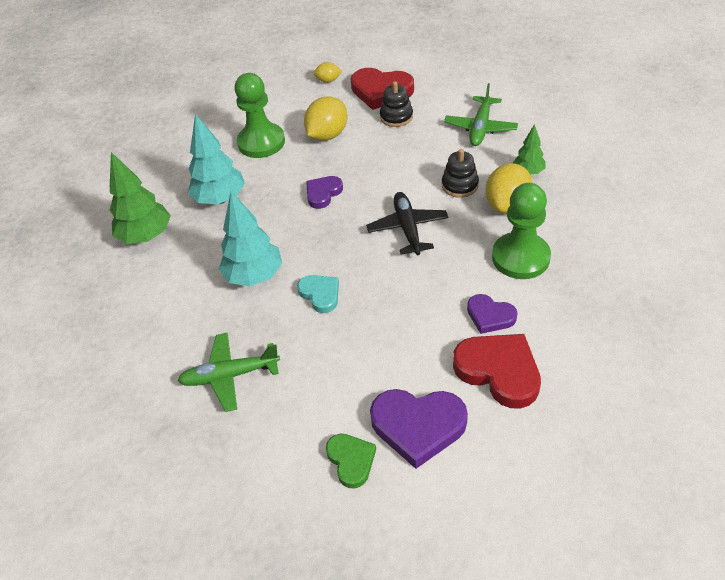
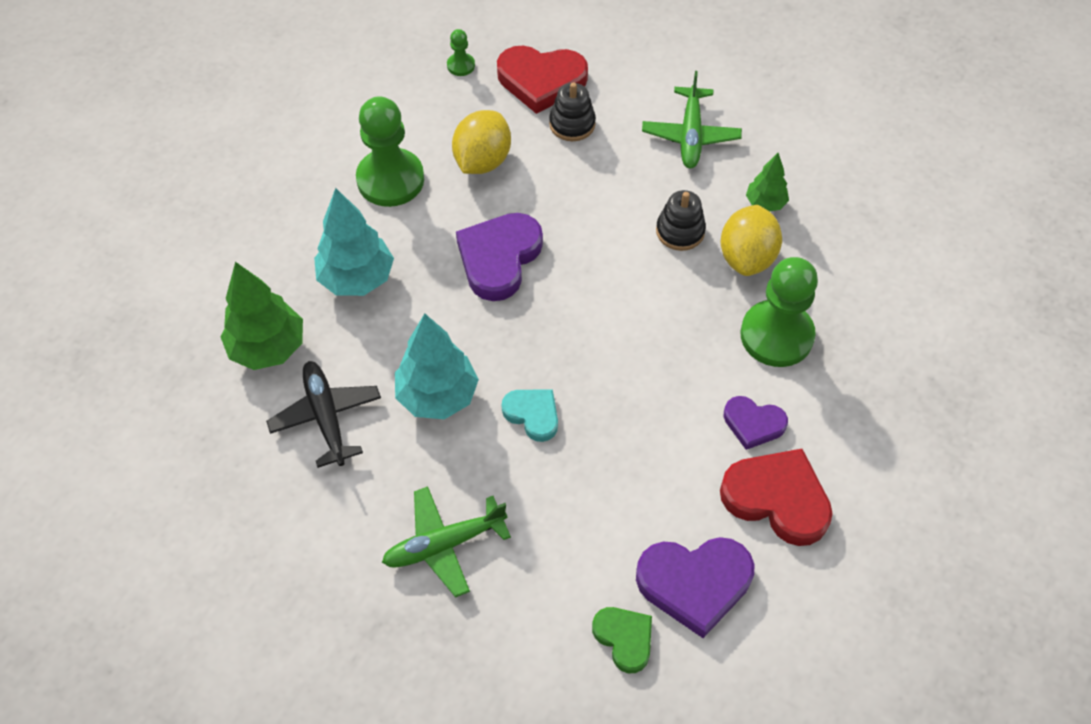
camera: 15 degrees left, 10 degrees up
purple heart [306,176,343,209] -> purple heart [456,213,543,301], size x1.71
yellow lemon [314,62,342,83] -> green pawn [447,29,475,76]
black plane [366,192,448,255] -> black plane moved to [266,361,381,468]

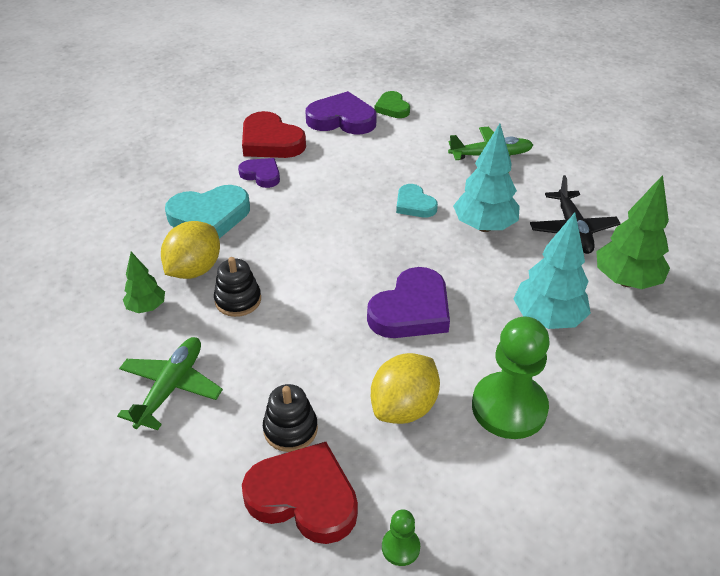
camera: 165 degrees left, 15 degrees down
green pawn [740,257,818,367] -> turquoise heart [165,185,250,239]

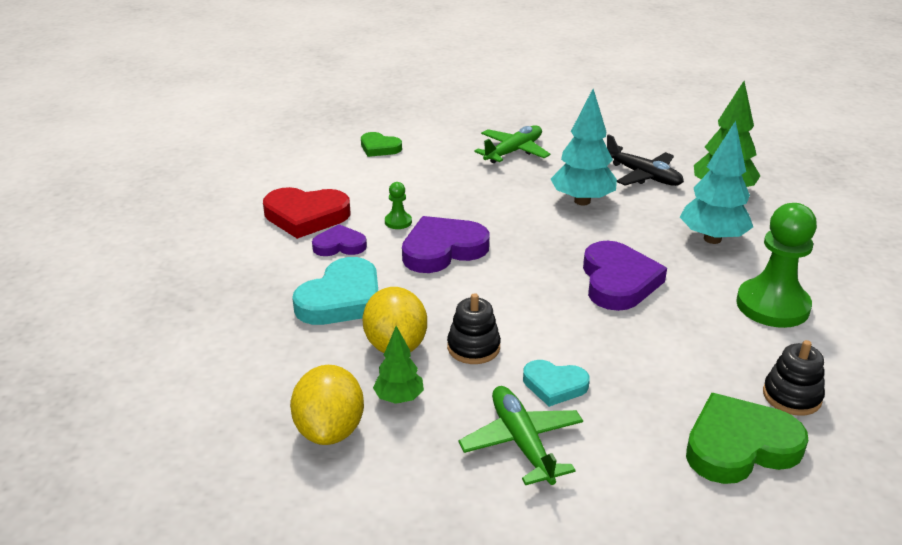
camera: 40 degrees left, 10 degrees down
red heart [242,442,358,544] -> green heart [686,393,808,484]
black stacking toy [263,384,318,452] -> black stacking toy moved to [763,340,825,416]
purple heart [305,91,376,134] -> purple heart moved to [402,216,490,273]
yellow lemon [371,353,440,424] -> yellow lemon moved to [290,365,364,445]
green pawn [382,509,420,566] -> green pawn moved to [385,182,412,229]
turquoise heart [396,184,438,217] -> turquoise heart moved to [523,360,590,407]

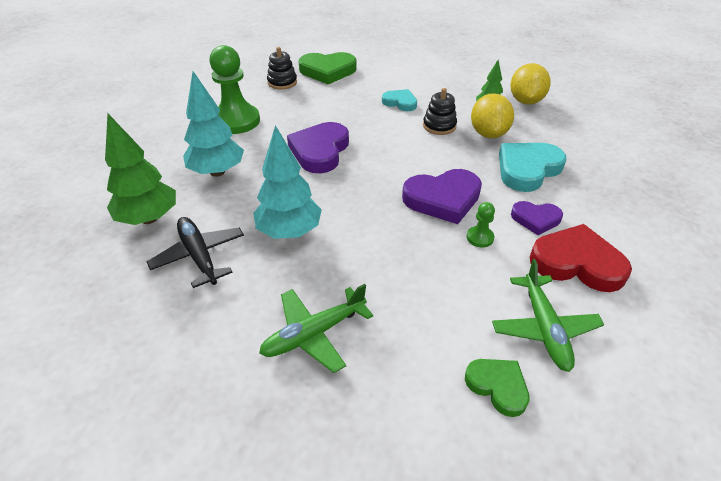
camera: 165 degrees left, 10 degrees up
green plane [458,386,583,485] -> green plane moved to [492,259,604,372]

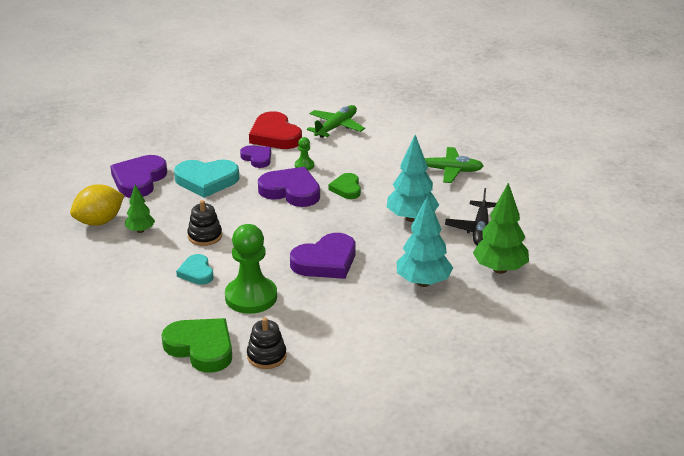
camera: 140 degrees left, 10 degrees down
green pawn [209,45,260,134] -> green pawn moved to [225,224,277,314]
green heart [465,359,530,417] -> green heart moved to [329,173,361,199]
yellow lemon [471,93,514,138] -> none
none -> purple heart [110,155,167,198]

